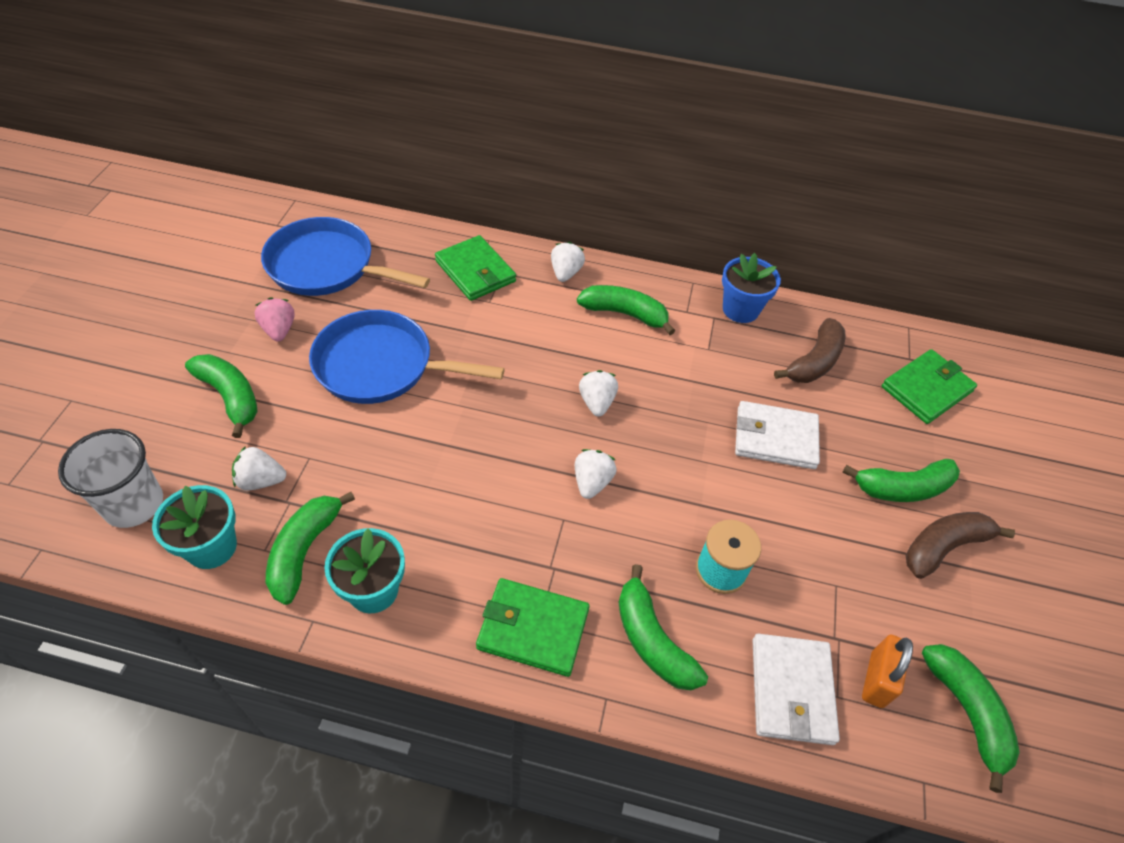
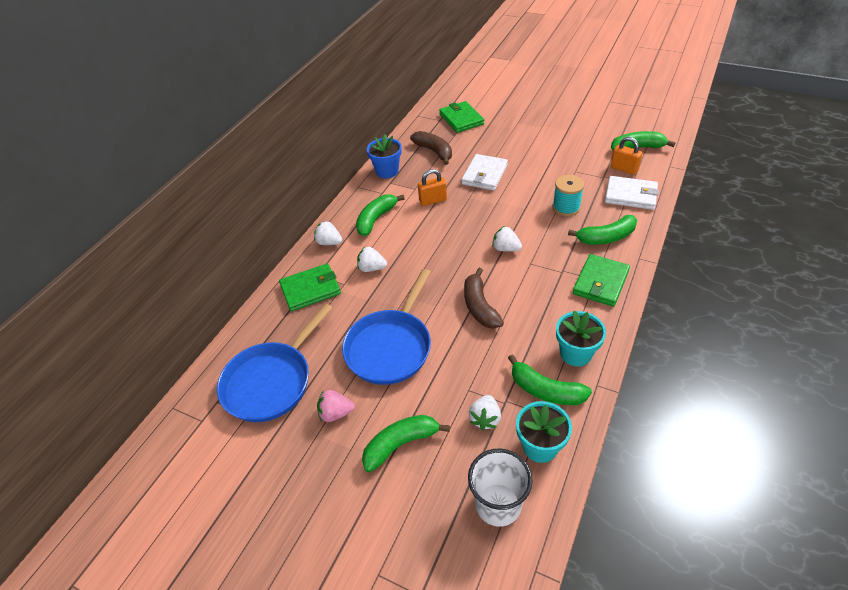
camera: 70 degrees left, 5 degrees down
white strawberry [579,370,618,417] -> white strawberry moved to [357,247,387,272]
green banana [842,459,960,502] -> none
brown banana [906,512,1015,579] -> brown banana moved to [464,268,504,329]
none -> orange padlock [418,169,447,206]

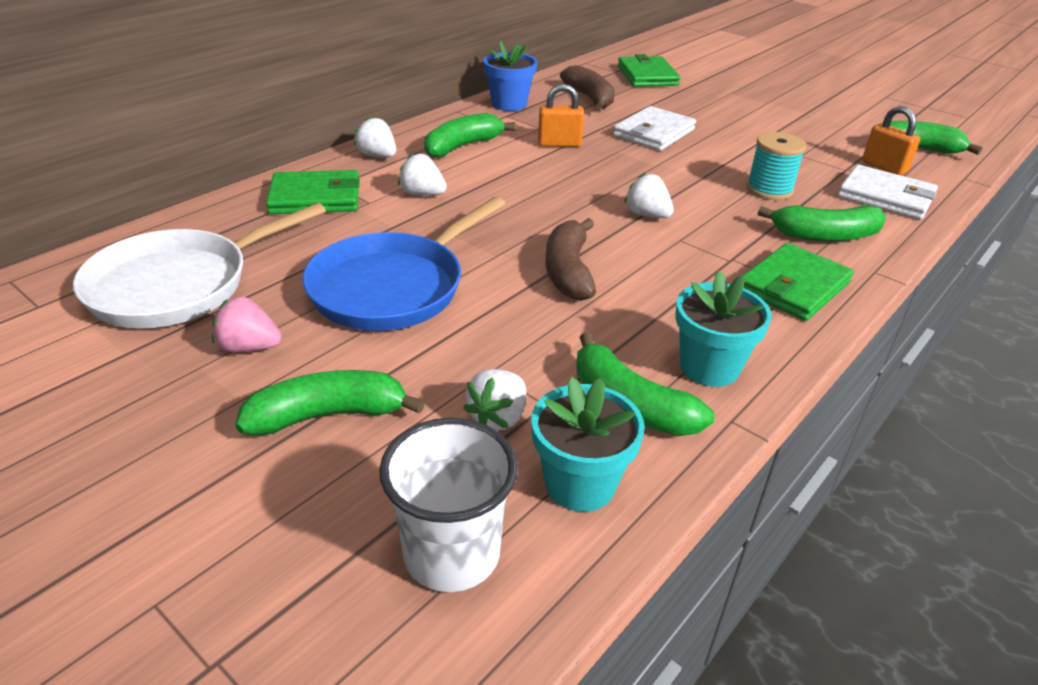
camera: 10 degrees right, 10 degrees down
blue pan [217,304,332,422] -> white pan [73,203,326,328]

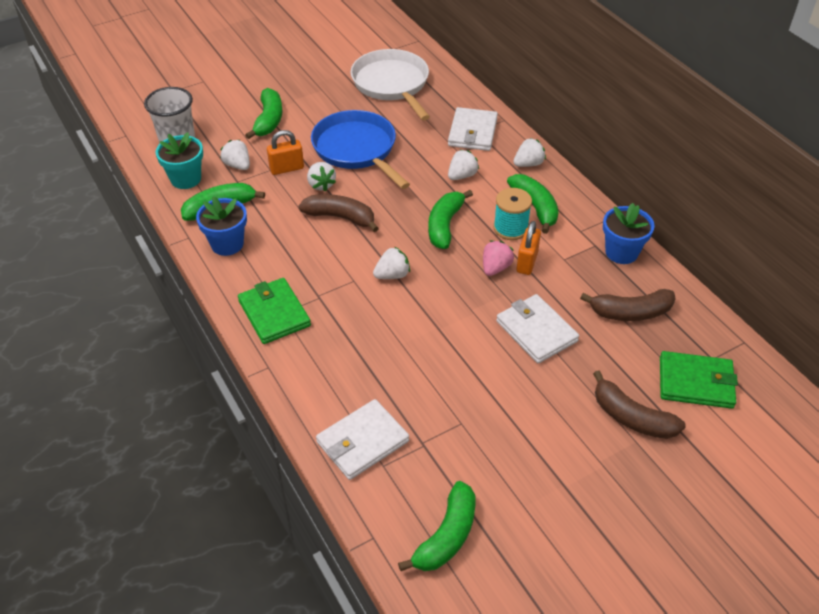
camera: 110 degrees right, 10 degrees up
pink strawberry [212,297,281,352] -> pink strawberry moved to [483,241,514,276]
green wallet [266,170,360,214] -> white wallet [448,107,498,151]
turquoise flower pot [675,271,772,387] -> blue flower pot [196,196,247,256]
turquoise spool [746,132,806,200] -> turquoise spool moved to [493,188,532,240]
green banana [758,205,886,242] -> green banana moved to [428,190,473,249]
orange padlock [862,106,920,175] -> orange padlock moved to [267,130,304,175]
none -> white strawberry [307,162,336,191]
none -> brown banana [593,370,686,439]

